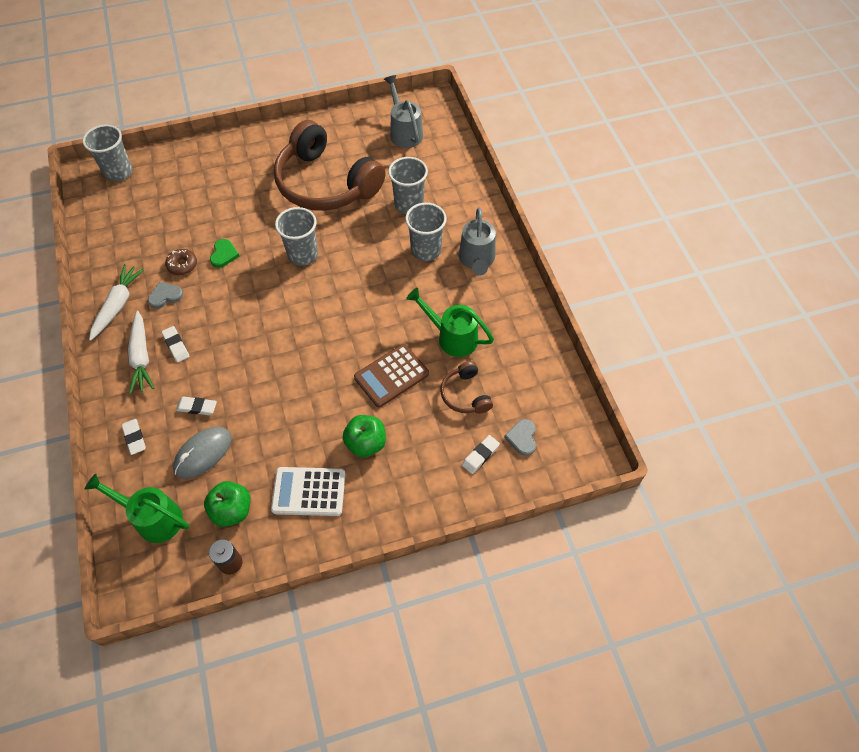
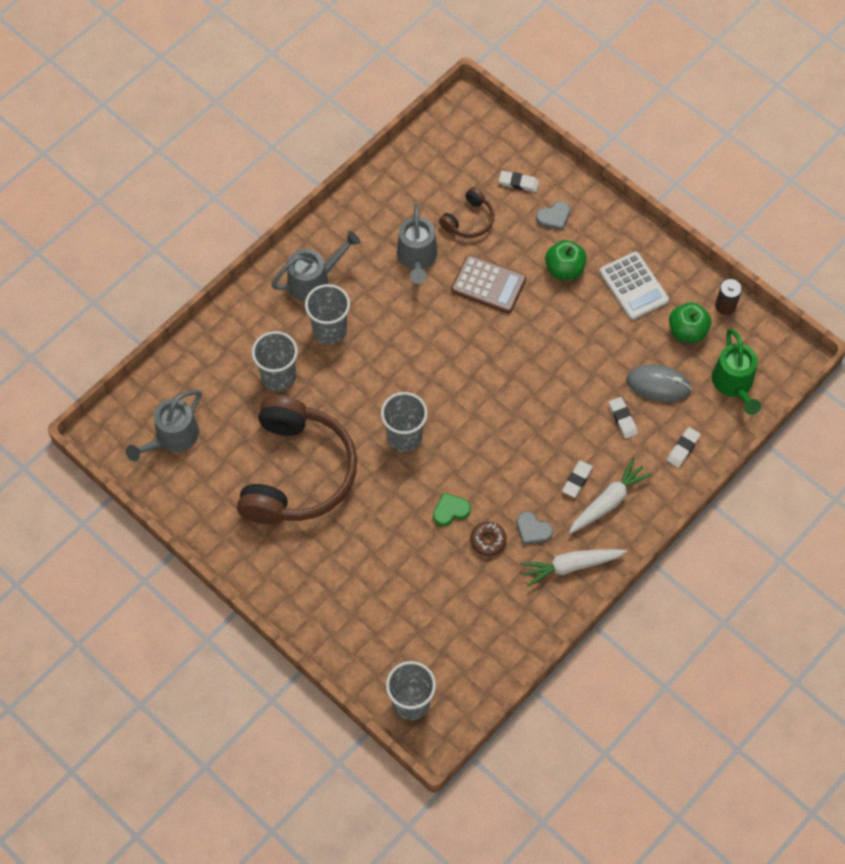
camera: 120 degrees left, 5 degrees up
green watering can [406,288,494,357] -> grey watering can [397,203,437,284]
grey heart [504,419,536,456] -> grey heart moved to [536,201,570,230]

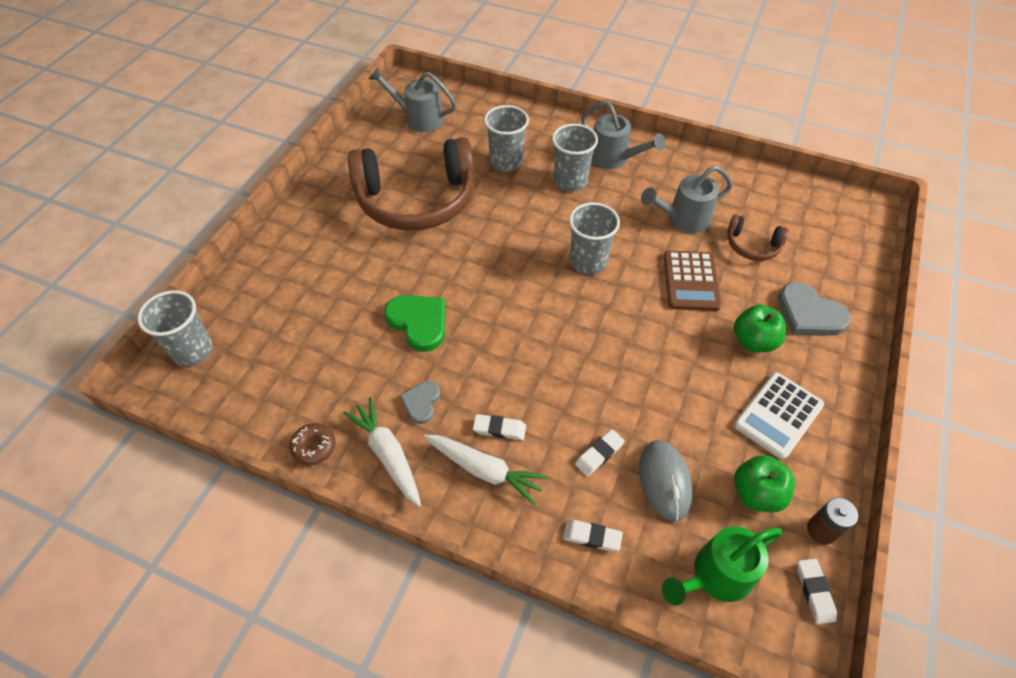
camera: 70 degrees right, 10 degrees down
grey cup [381,392,428,452] -> grey cup moved to [569,202,620,274]
green heart [433,493,471,526] -> green heart [384,295,445,352], size x1.67
brown donut [470,521,507,556] -> brown donut moved to [289,423,336,465]
white eraser [499,171,539,192] -> white eraser moved to [797,559,837,624]
grey heart [536,201,570,230] -> grey heart [778,282,851,336], size x1.67

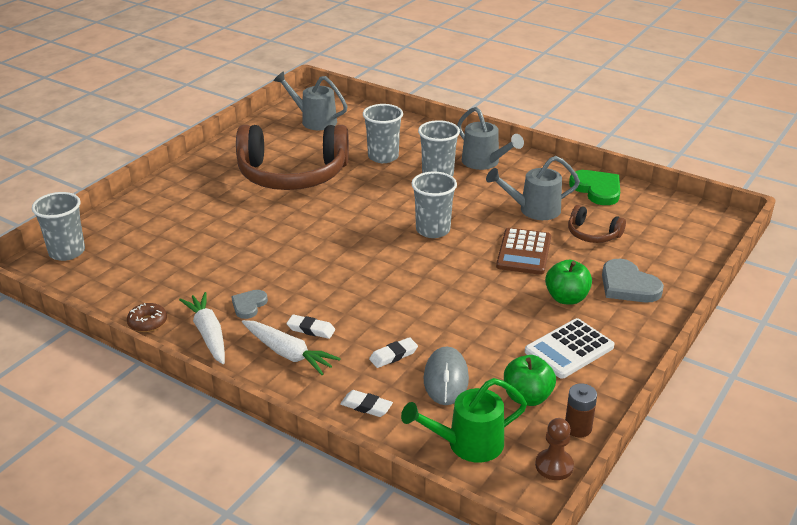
camera: 10 degrees right, 20 degrees down
green heart [384,295,445,352] -> green heart moved to [569,170,620,205]
white eraser [797,559,837,624] -> brown pawn [535,418,574,480]

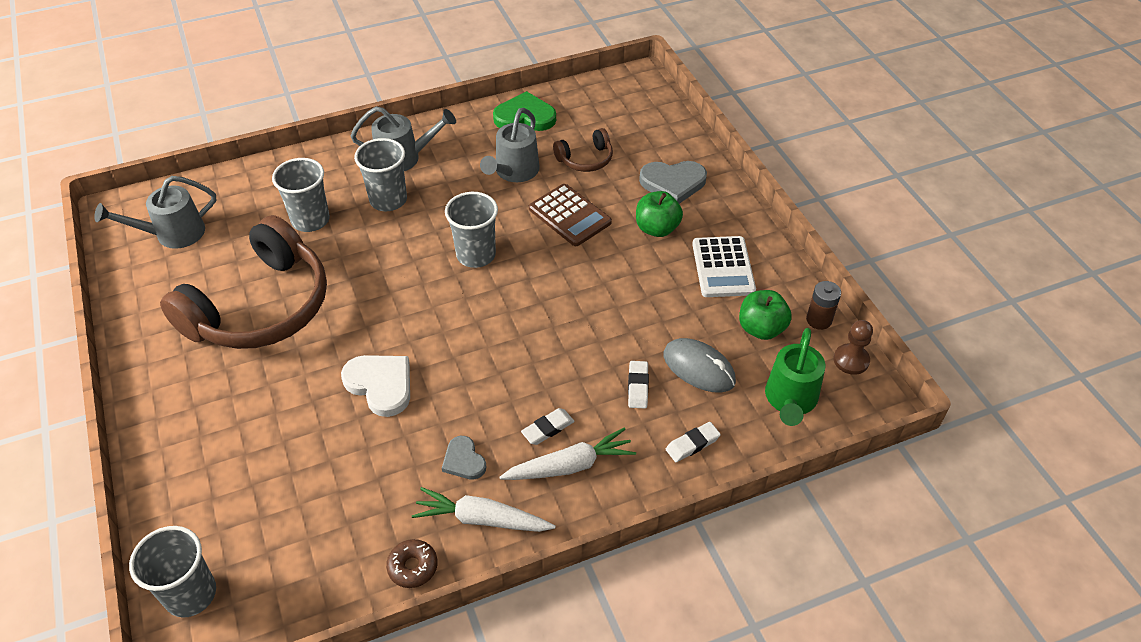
camera: 55 degrees left, 15 degrees up
none -> white heart [341,355,410,417]

